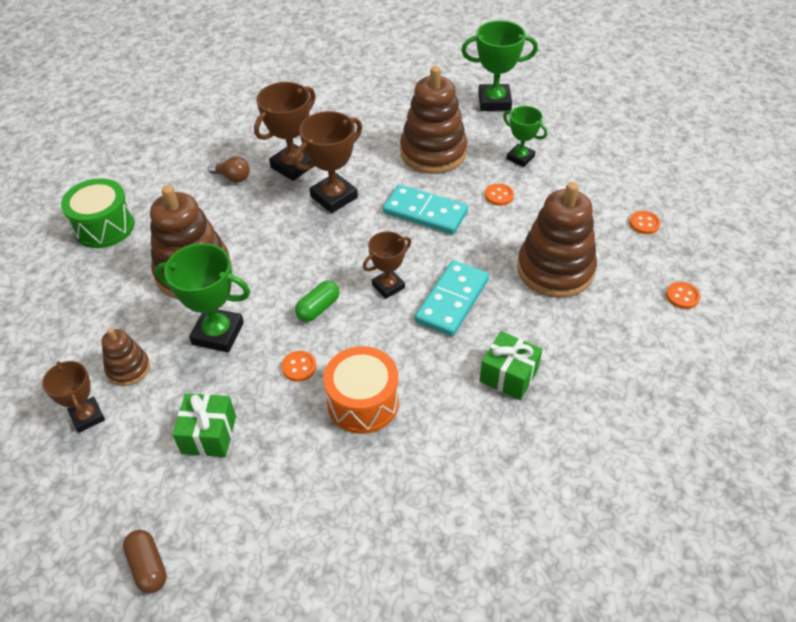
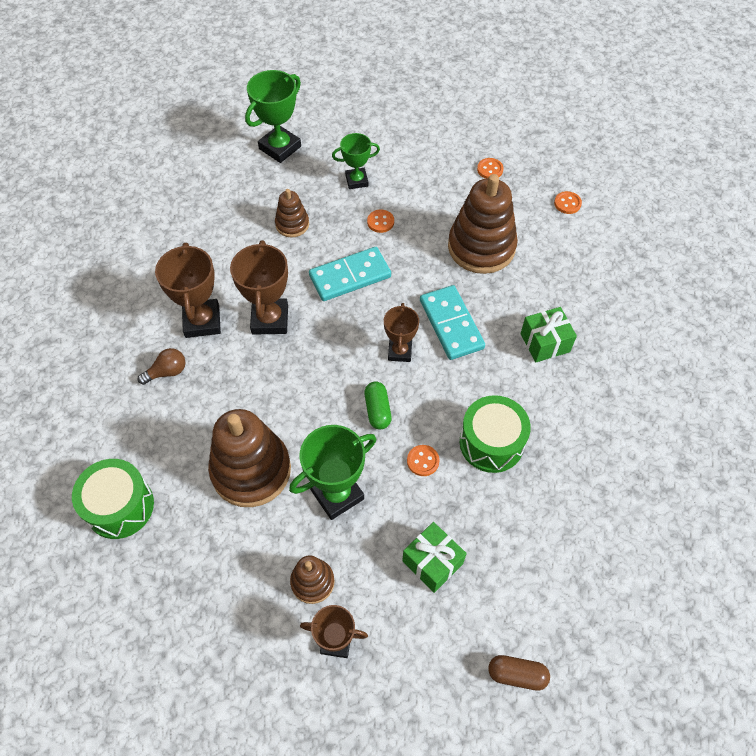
camera: 50 degrees left, 10 degrees up
orange drum [323,346,399,434] -> green drum [460,395,531,473]
brown stacking toy [400,66,467,174] -> brown stacking toy [275,189,309,237], size x0.51

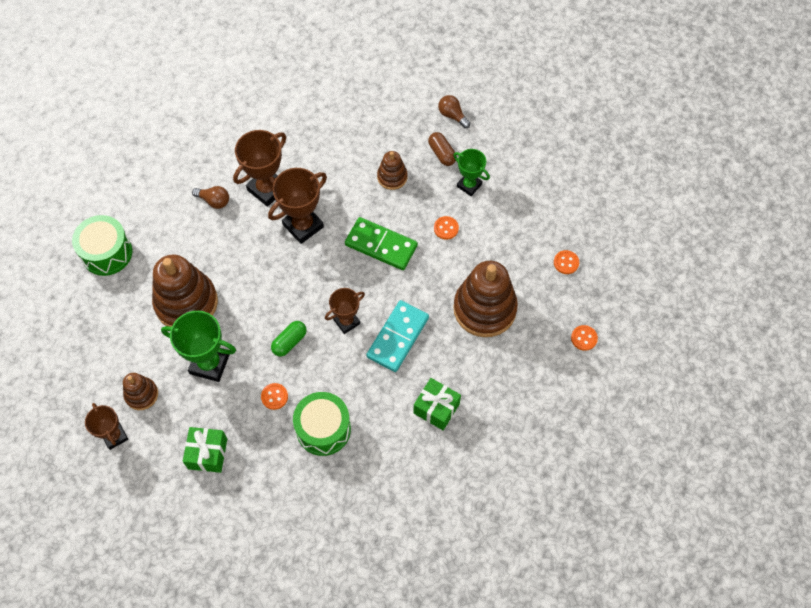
camera: 50 degrees right, 5 degrees up
green trophy [245,70,301,163] -> brown light bulb [438,95,470,128]
turquoise domino [309,247,391,301] -> green domino [345,217,418,270]
brown capsule [488,655,550,691] -> brown capsule moved to [428,132,456,166]

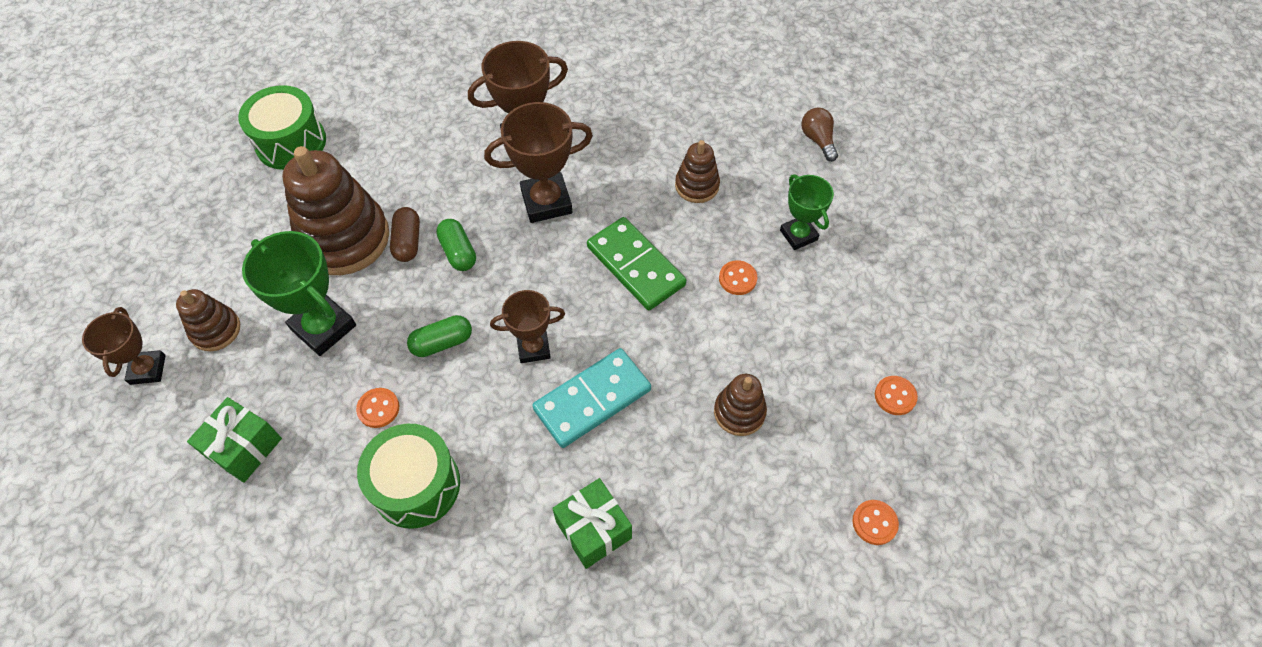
camera: 25 degrees right, 5 degrees down
brown light bulb [192,186,229,209] -> none
brown capsule [428,132,456,166] -> brown capsule moved to [390,207,420,262]
brown stacking toy [453,261,518,337] -> brown stacking toy [714,374,767,436], size x0.51
none -> green capsule [436,219,476,271]

